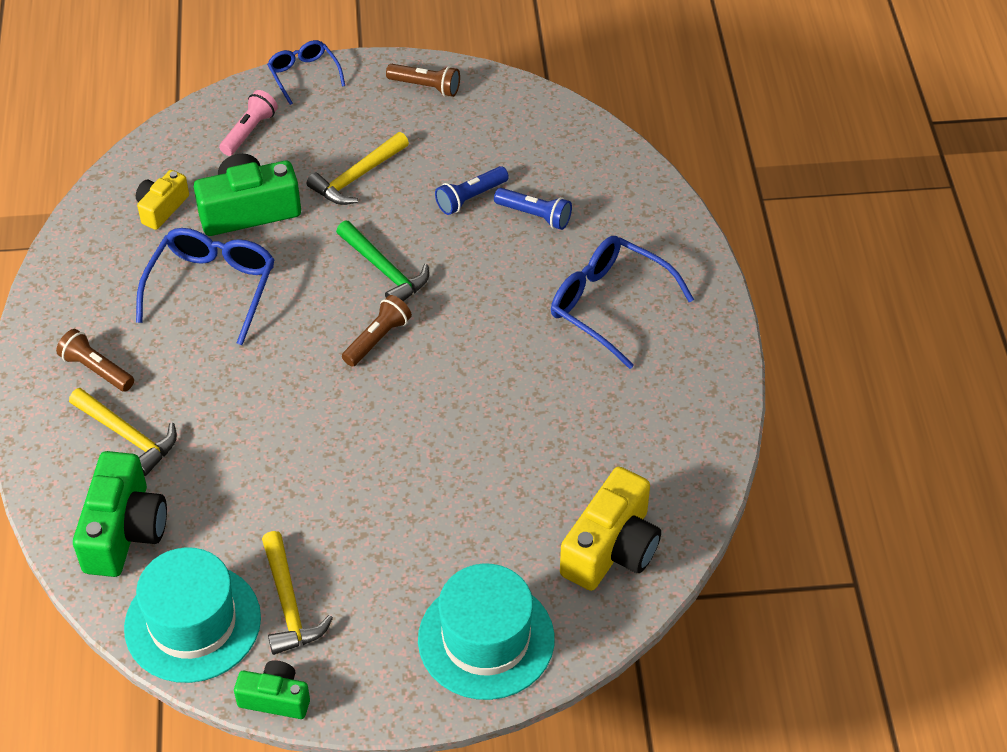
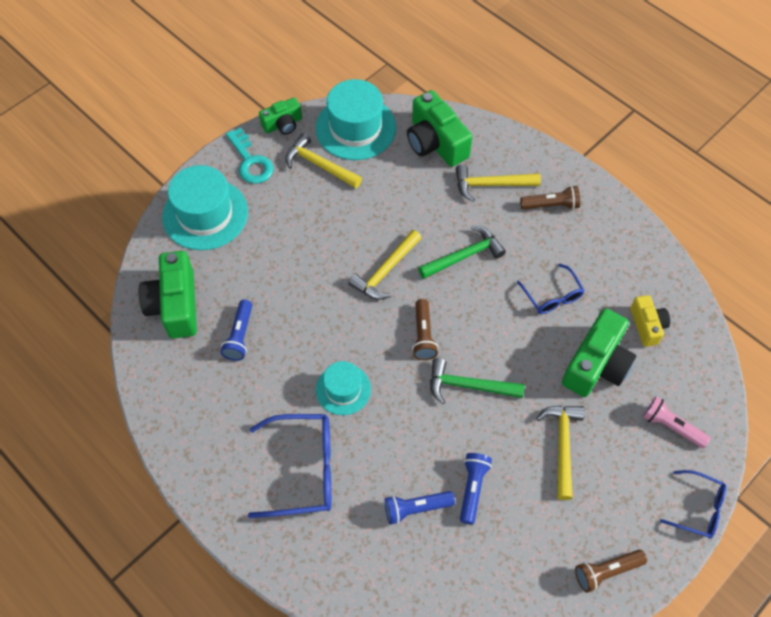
camera: 140 degrees right, 10 degrees up
blue glasses [136,228,275,345] -> blue glasses [517,263,585,314], size x0.60
pink flashlight [219,90,278,156] -> pink flashlight turned 135 degrees clockwise [642,396,710,448]
yellow camera [560,467,661,591] -> green camera [139,251,197,339]
none -> blue flashlight [220,300,252,361]
none -> turquoise key [226,127,274,184]
none -> turquoise hat [316,361,371,415]
none -> yellow hammer [348,230,421,300]
none -> green hammer [418,226,506,279]

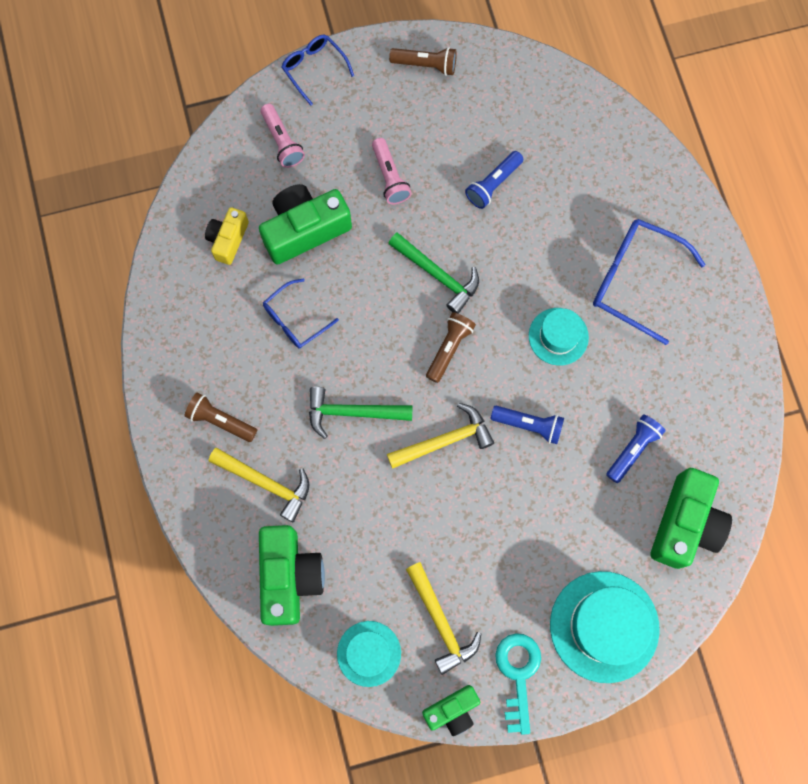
camera: 150 degrees left, 15 degrees up
green camera [259,97,302,135] -> green camera turned 150 degrees clockwise [422,685,480,736]
turquoise hat [315,79,396,160] -> turquoise hat [337,621,401,687], size x0.58
blue flashlight [384,491,455,525] -> blue flashlight moved to [491,406,564,444]
blue glasses [517,263,585,314] -> blue glasses turned 135 degrees counterclockwise [263,279,339,349]
yellow hammer [536,406,585,500] -> pink flashlight [372,138,412,204]

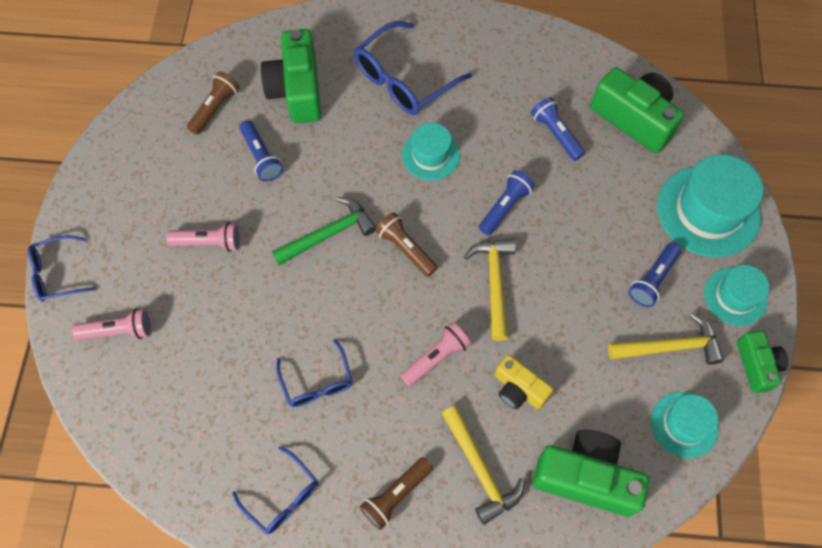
camera: 70 degrees left, 10 degrees down
yellow camera [205,207,249,265] -> yellow camera moved to [495,355,553,409]
yellow hammer [209,448,310,522] -> yellow hammer turned 105 degrees clockwise [441,405,525,525]
green camera [259,184,352,265] -> green camera moved to [261,29,321,123]
green hammer [309,387,413,439] -> pink flashlight [400,322,471,387]
brown flashlight [389,47,457,76] -> brown flashlight moved to [187,71,240,135]
turquoise key [495,633,541,735] -> turquoise hat [704,265,769,326]
none -> blue glasses [232,446,318,534]
none -> blue flashlight [629,242,681,307]

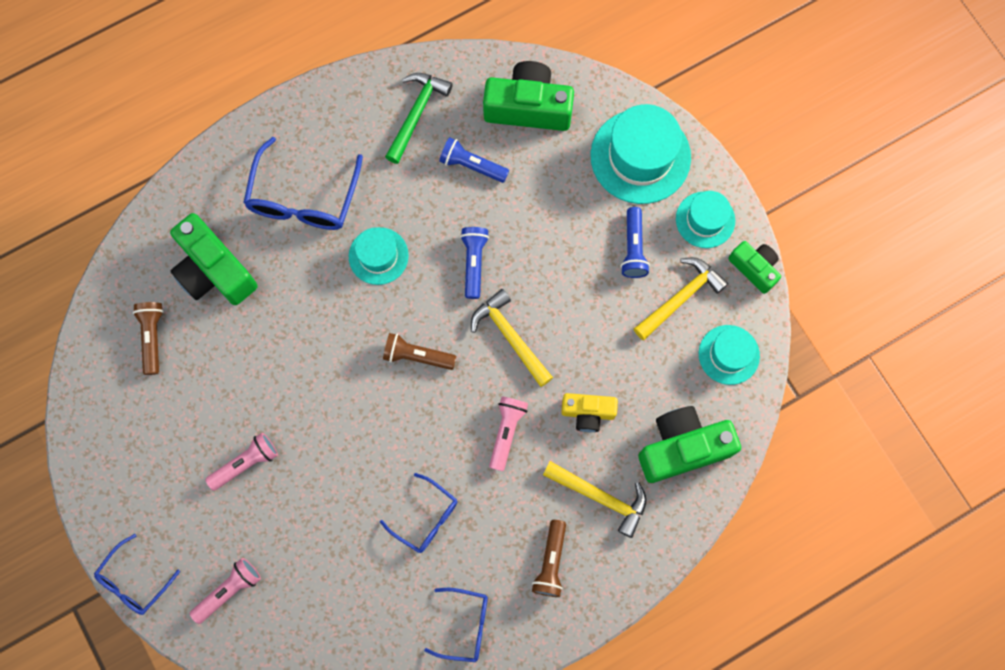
camera: 35 degrees left, 10 degrees up
blue flashlight [239,120,283,181] -> none
green hammer [272,197,376,265] -> green hammer moved to [385,73,453,164]

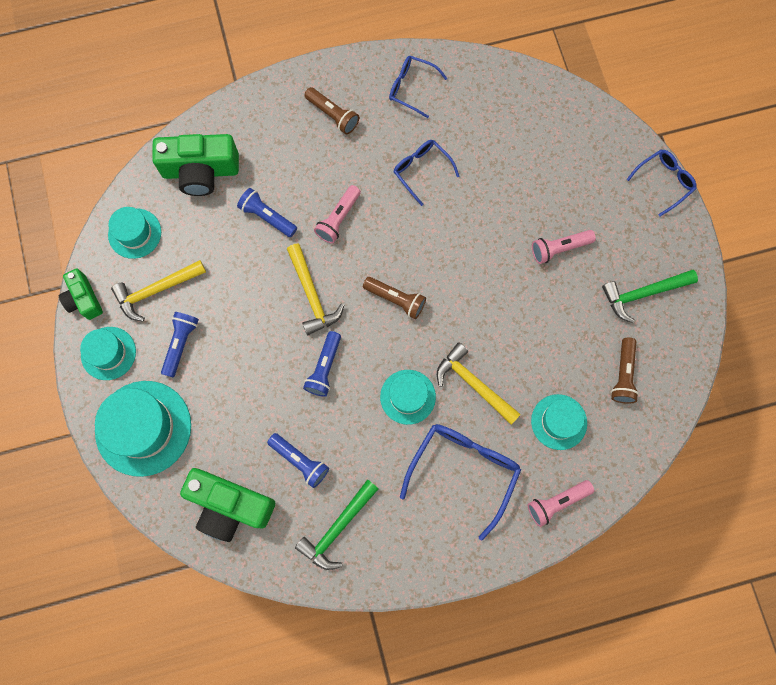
camera: 165 degrees left, 0 degrees up
green camera [170,213,257,305] -> turquoise hat [531,394,587,450]
pink flashlight [190,558,261,624] -> pink flashlight moved to [527,480,594,527]
brown flashlight [532,520,566,597] -> brown flashlight turned 105 degrees clockwise [304,87,359,134]
yellow hammer [543,461,646,538] -> yellow hammer moved to [437,342,521,425]
yellow camera [561,393,618,432] -> blue flashlight [237,188,297,237]
none -> green hammer [602,270,698,323]

